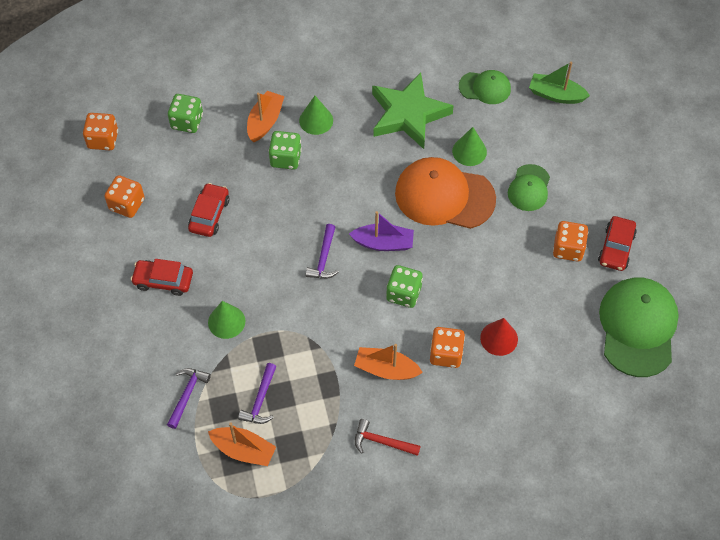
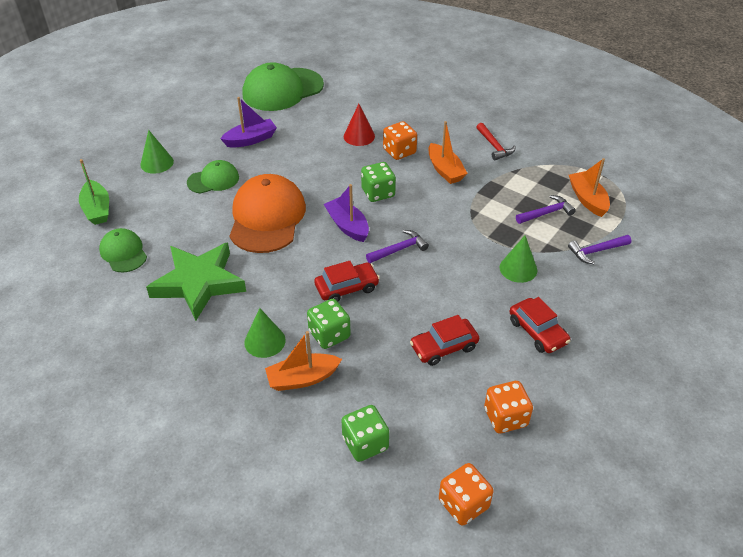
camera: 130 degrees left, 15 degrees down
orange cap [395,157,496,229] -> orange cap turned 150 degrees counterclockwise [230,174,306,253]
green cone [452,127,487,166] -> green cone moved to [140,130,174,174]
orange dice [553,221,588,262] -> purple boat [220,97,277,148]
red car [598,216,637,271] -> red car moved to [314,261,380,302]

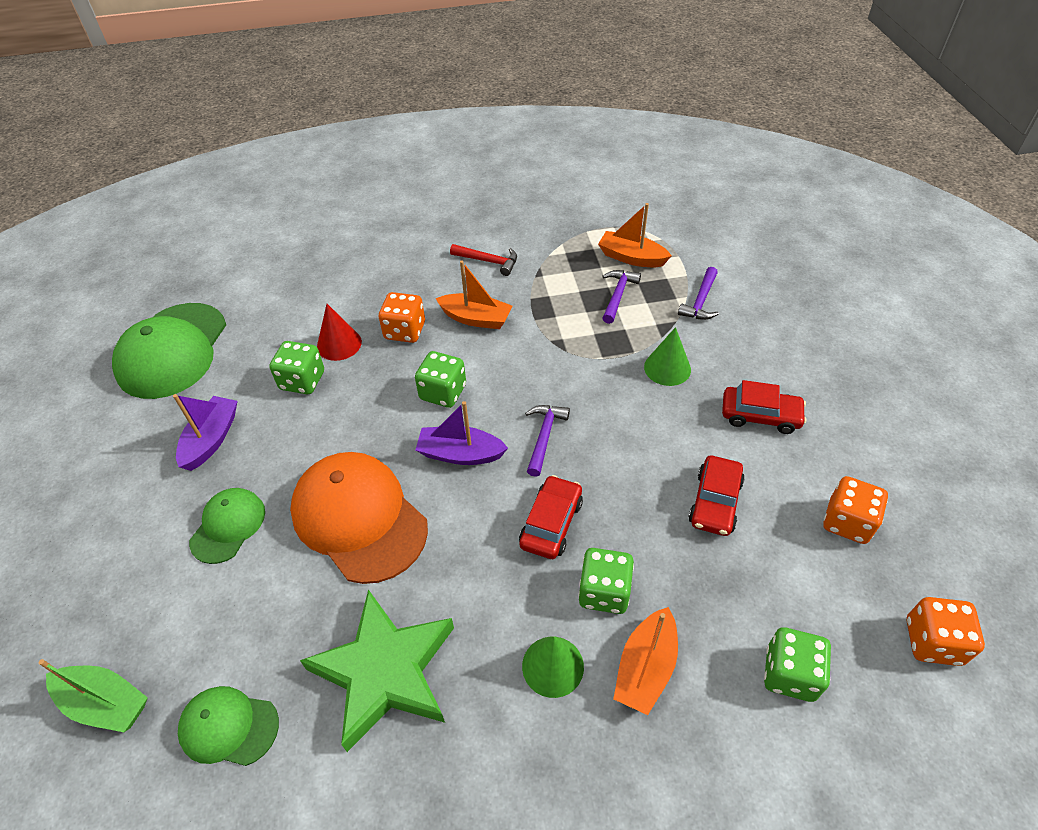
camera: 45 degrees left, 5 degrees up
green cone [140,130,174,174] -> none
none -> green dice [269,341,324,394]

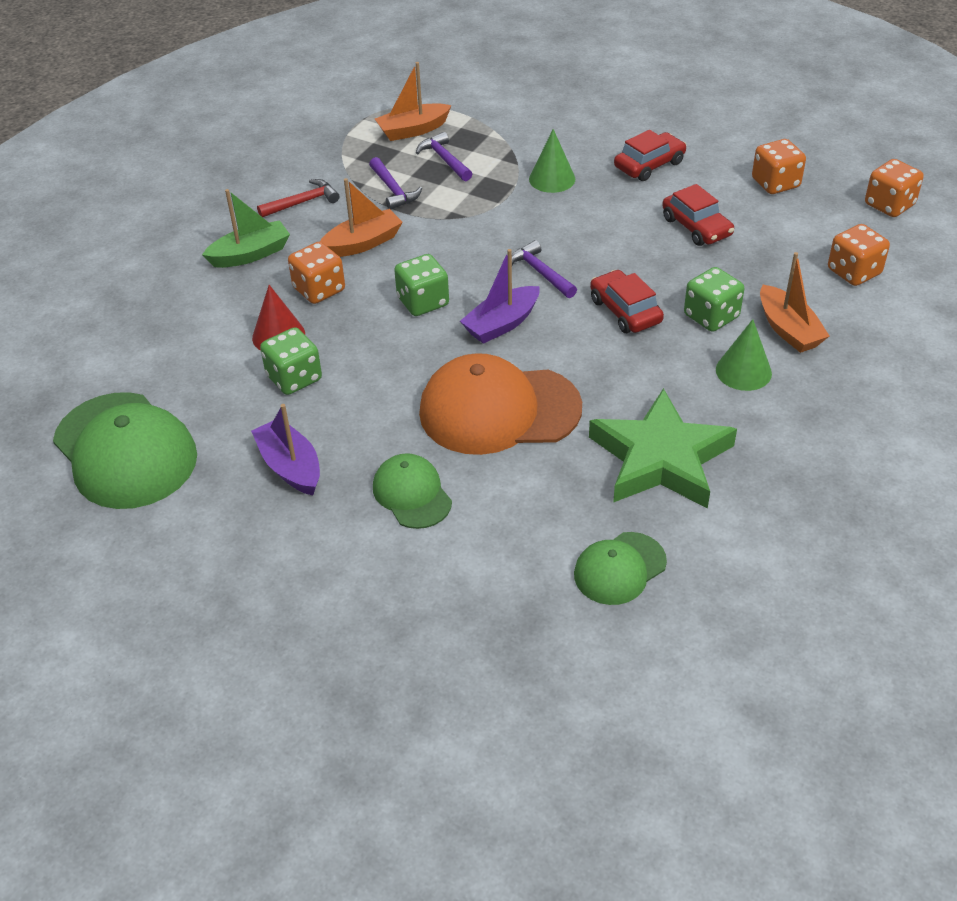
camera: 50 degrees left, 5 degrees down
green boat [39,659,148,732] -> green boat moved to [202,189,290,268]
purple hammer [678,267,719,320] -> purple hammer moved to [369,157,422,210]
green dice [764,627,831,702] -> orange dice [828,224,890,286]

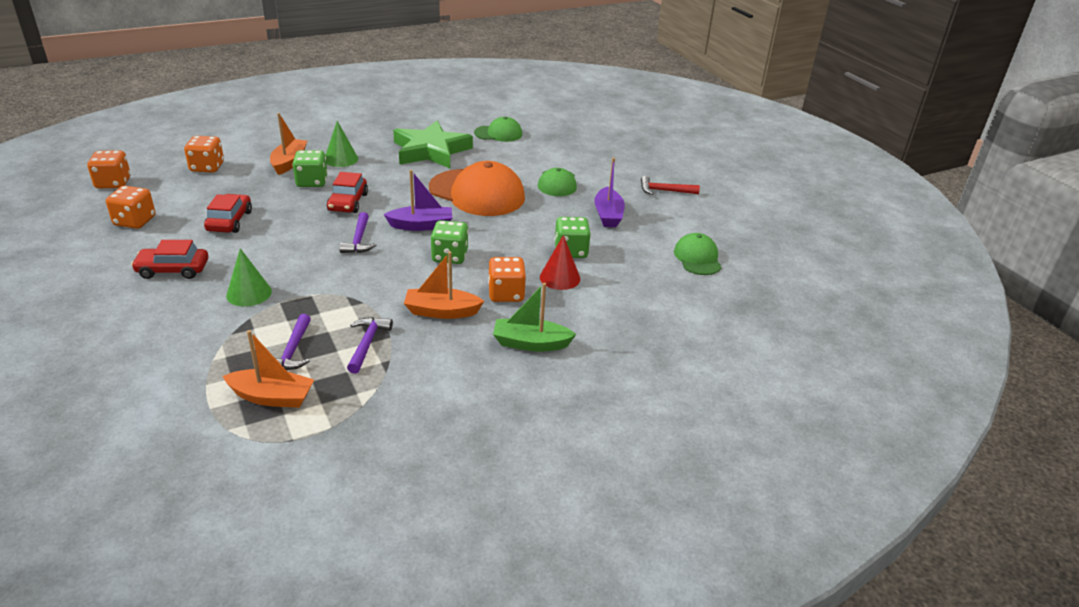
camera: 150 degrees left, 10 degrees down
green cap [53,392,197,509] -> green cap [674,233,722,275], size x0.54
red hammer [257,179,340,217] -> red hammer moved to [641,176,700,195]

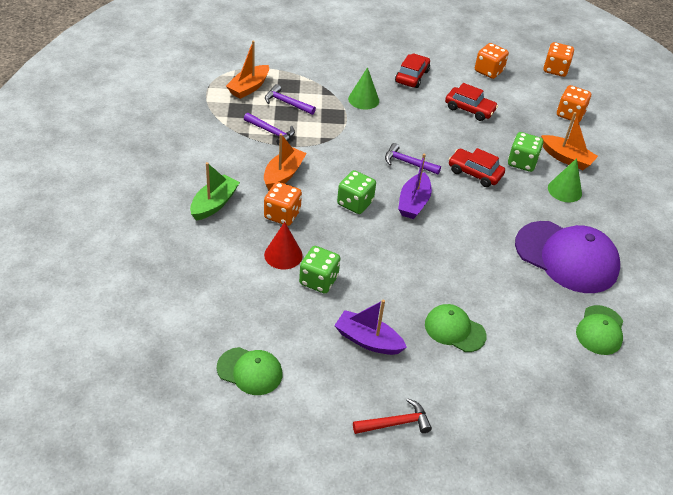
camera: 115 degrees right, 10 degrees up
green star [393,121,473,168] -> purple cap [515,221,620,293]
orange cap [429,161,525,216] -> none
red hammer [641,176,700,195] -> red hammer turned 45 degrees clockwise [353,398,432,434]

